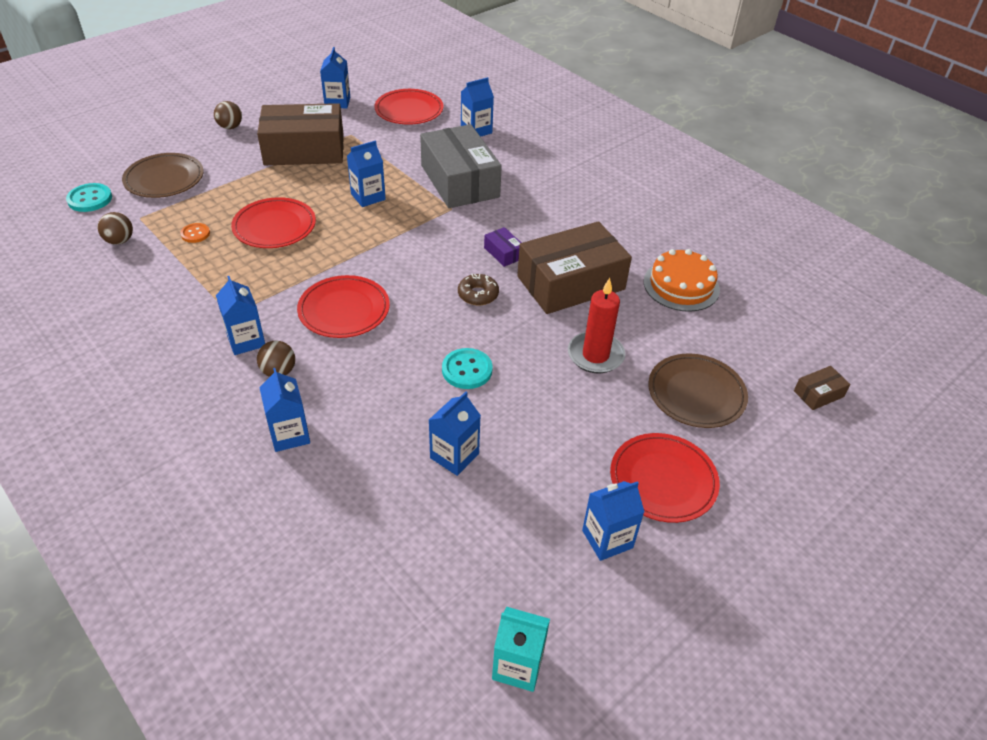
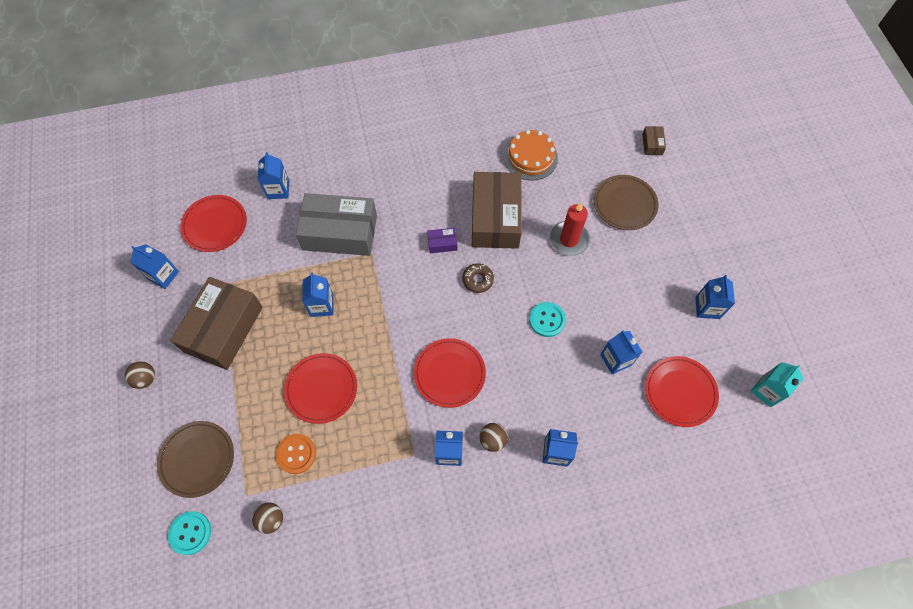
camera: 60 degrees left, 20 degrees up
orange button [180,223,210,243] -> orange button [276,434,316,474], size x1.56
red plate [610,433,720,523] -> red plate moved to [645,356,719,427]

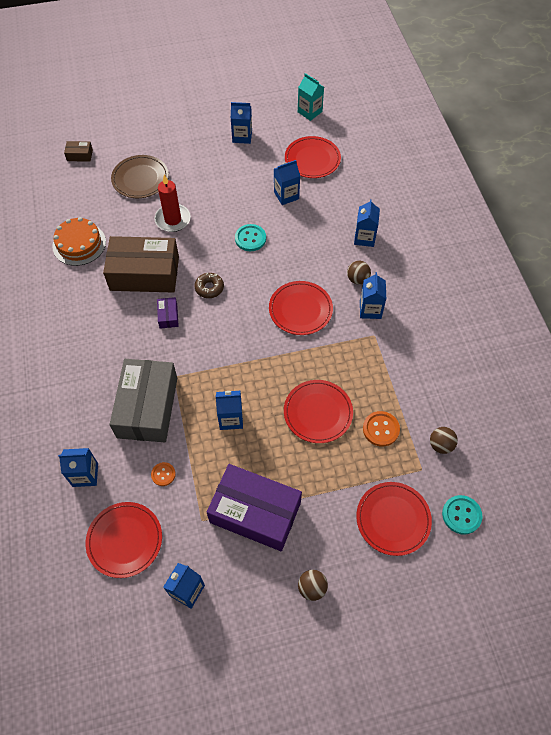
camera: 90 degrees left, 5 degrees down
brown plate [157,421,234,498] -> red plate [356,482,432,556]
brown box [170,277,263,370] -> purple box [207,464,302,551]
none -> orange button [151,462,176,486]

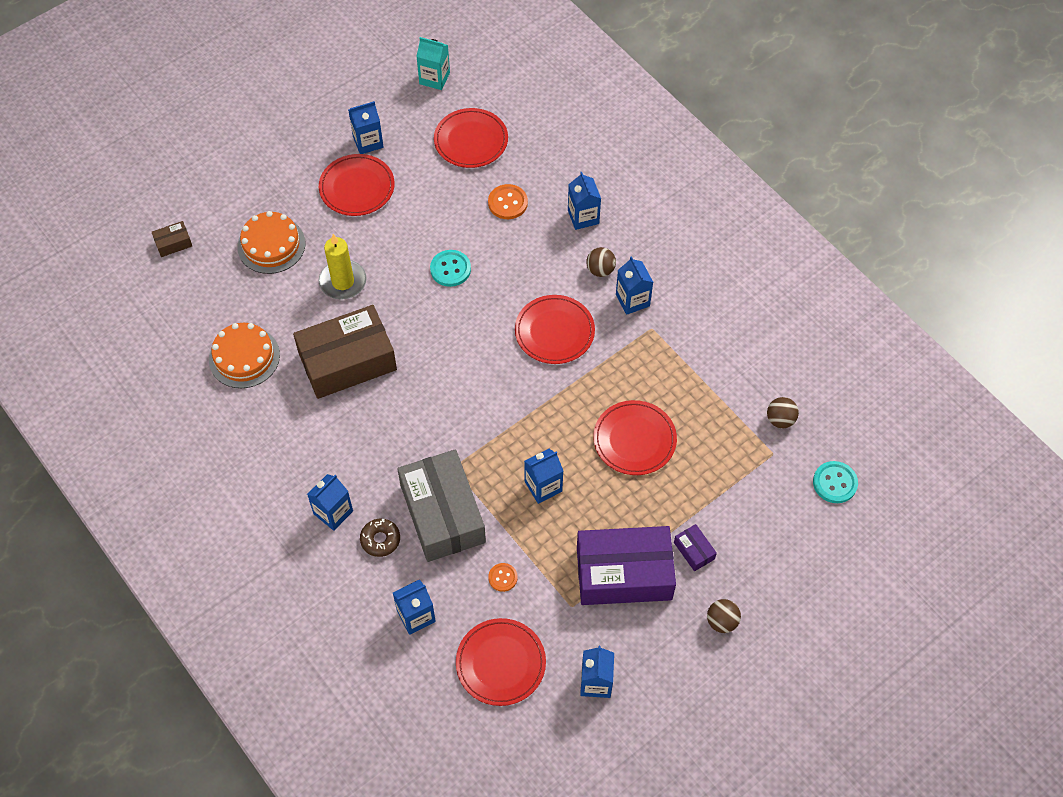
camera: 25 degrees left, 0 degrees up
brown plate [111,155,169,198] -> orange cake [237,211,306,274]
red candle [154,175,191,232] -> yellow candle [319,234,367,300]
purple box [157,297,179,329] -> purple box moved to [674,524,717,571]
brown donut [194,273,224,298] -> brown donut moved to [360,519,400,557]
blue carton [274,160,300,205] -> blue carton moved to [307,474,353,531]
red plate [356,482,432,556] -> red plate moved to [319,154,395,216]
orange button [363,411,400,447] -> orange button moved to [488,184,528,219]

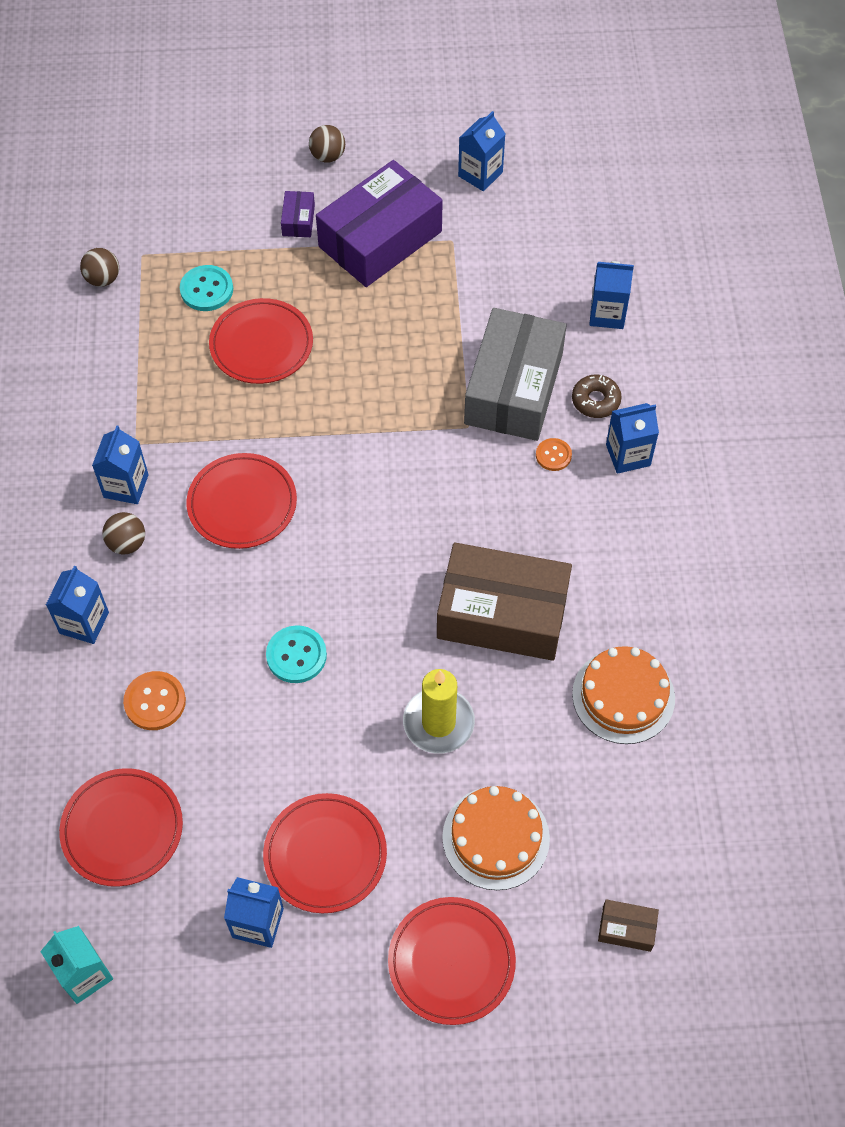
camera: 145 degrees left, 0 degrees up
red plate [456,618,546,706] -> red plate moved to [388,897,516,1025]
orange button [488,563,518,592] -> orange button moved to [536,438,572,471]
blue carton [524,448,563,504] -> none
purple box [577,526,676,605] -> purple box turned 75 degrees counterclockwise [316,160,443,287]
turquoise button [813,461,858,503] -> turquoise button moved to [180,265,233,311]

